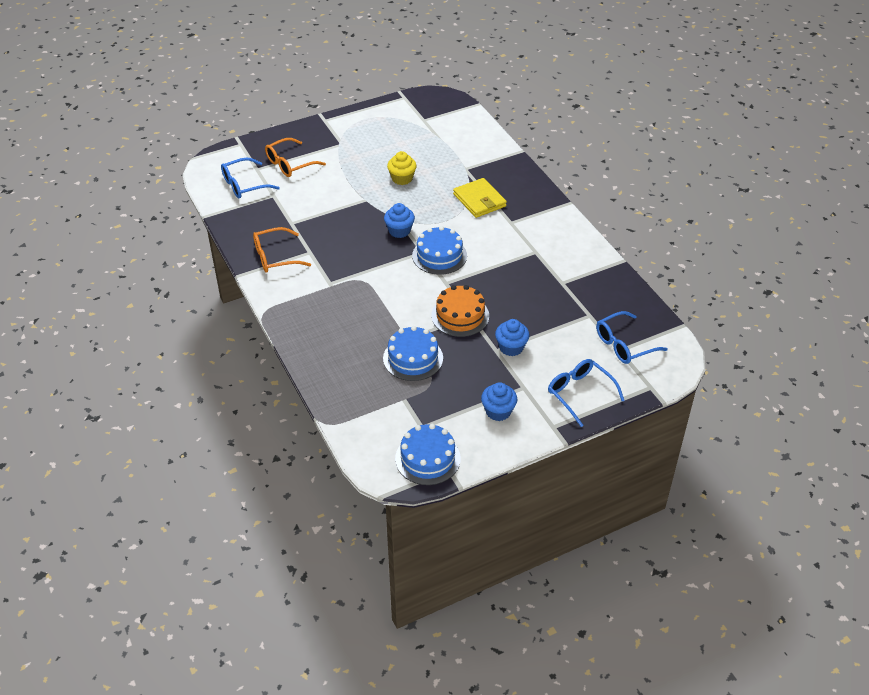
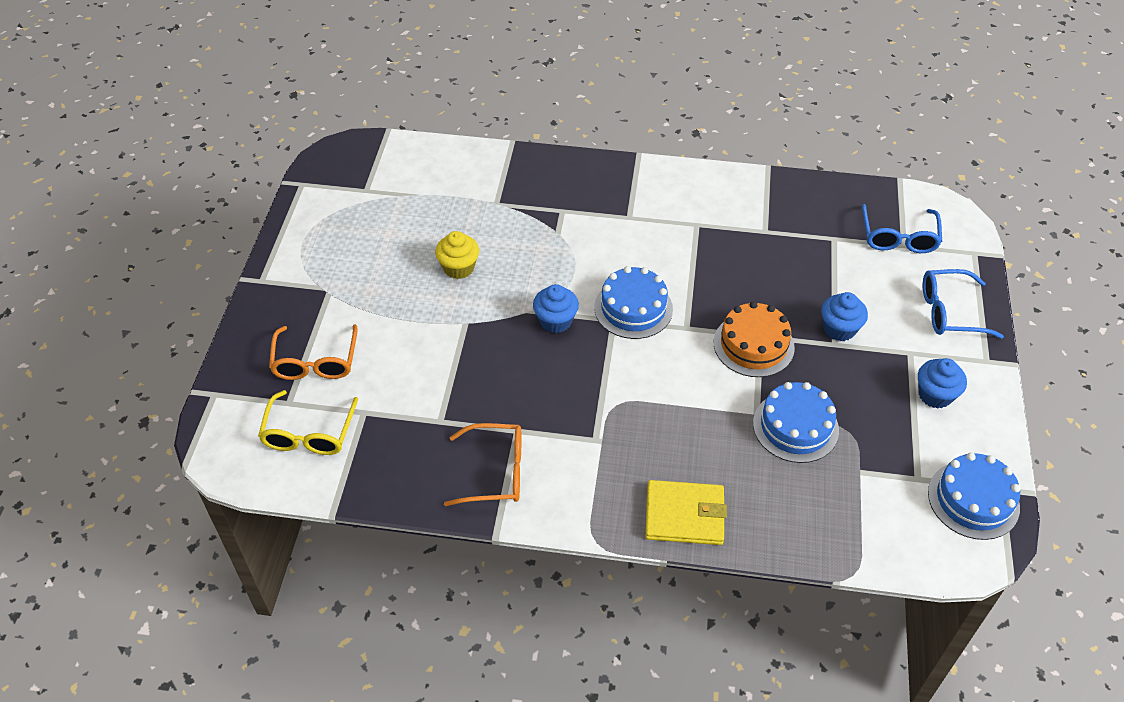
camera: 55 degrees left, 5 degrees up
blue glasses [221,158,280,199] -> yellow glasses [258,390,358,455]
orange glasses [253,227,311,272] -> orange glasses turned 105 degrees counterclockwise [444,423,521,506]
yellow wallet [453,178,507,218] -> yellow wallet moved to [645,480,727,545]

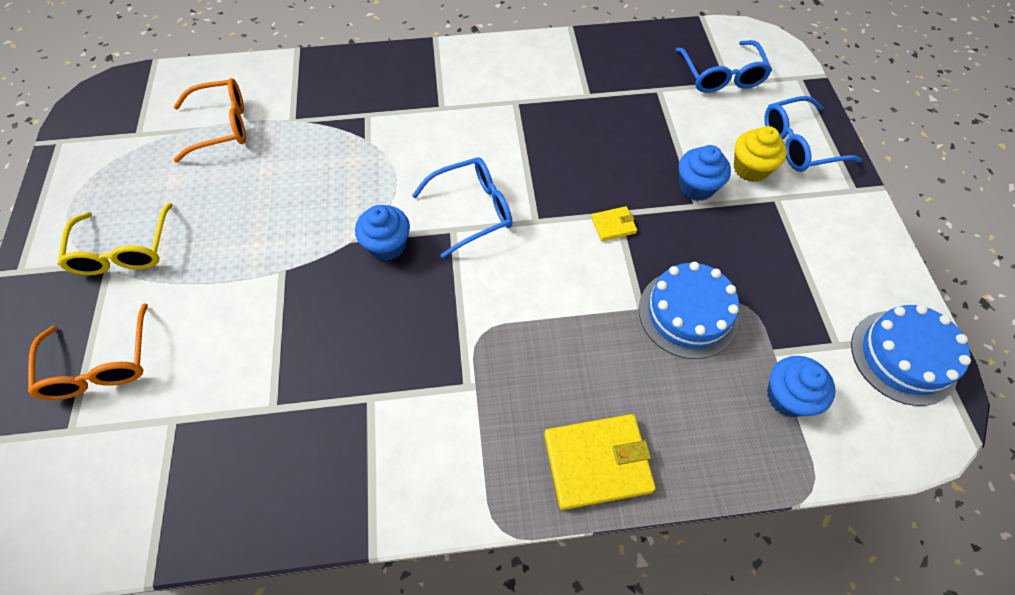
camera: 15 degrees left, 10 degrees up
yellow glasses [258,390,358,455] -> yellow glasses moved to [58,203,173,275]
yellow cupcake [435,231,479,279] -> yellow cupcake moved to [734,126,787,182]
orange glasses [444,423,521,506] -> orange glasses moved to [173,78,246,163]
blue cake [594,266,673,339] -> blue glasses [412,157,513,258]
orange cake [714,301,795,377] -> yellow wallet [591,206,637,241]
blue cupcake [918,358,967,408] -> blue cupcake moved to [767,356,836,417]

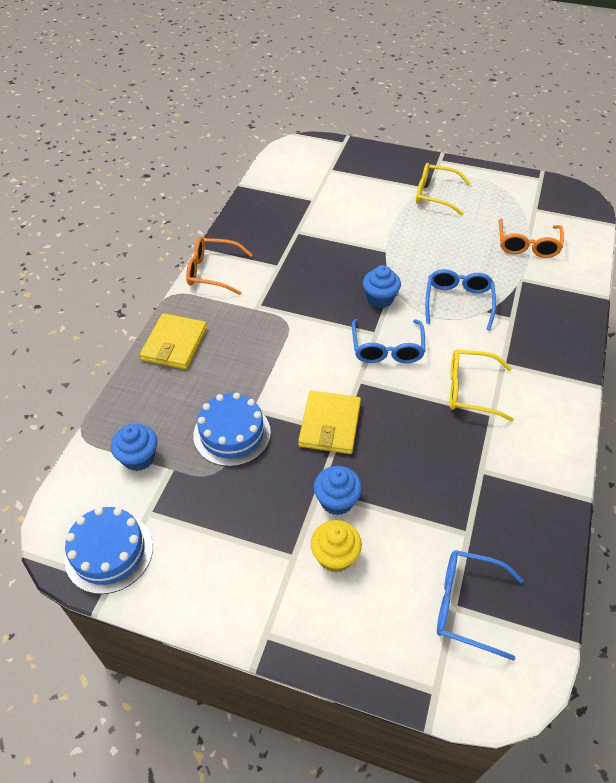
camera: 115 degrees right, 10 degrees down
orange glasses [28,303,148,400] -> orange glasses moved to [186,237,253,295]
yellow wallet [591,206,637,241] -> yellow wallet [298,390,361,454], size x2.04
blue glasses [764,96,862,172] -> blue glasses moved to [425,269,496,331]
none -> yellow glasses [450,349,514,422]

